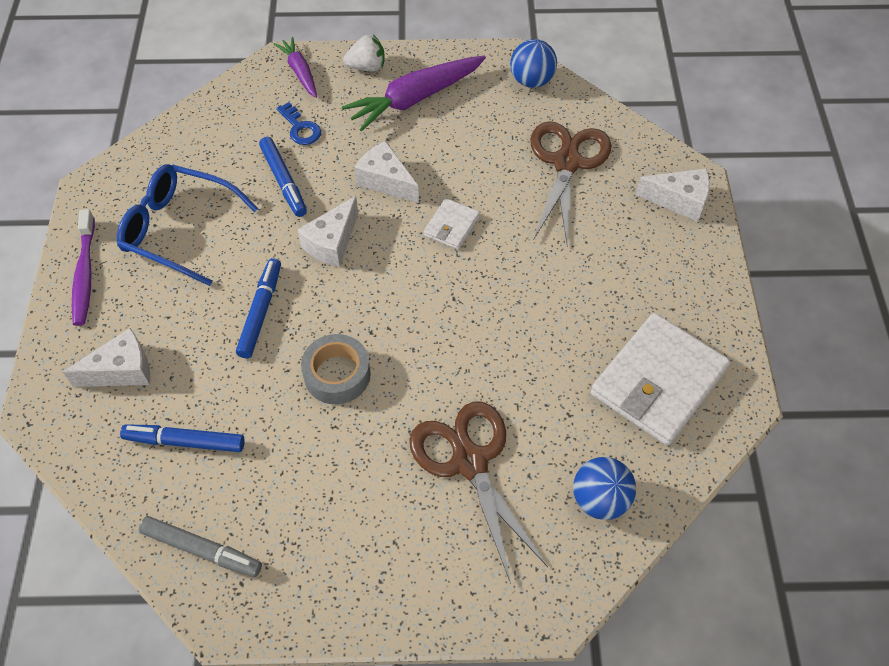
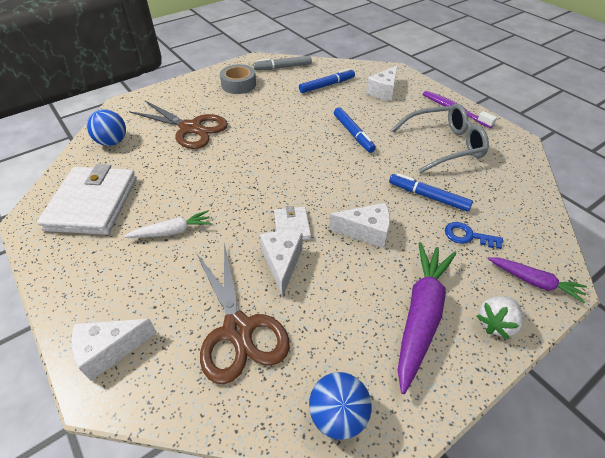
camera: 145 degrees right, 10 degrees down
blue glasses [117,164,258,286] -> grey glasses [391,103,489,173]
white cheese [297,196,358,267] -> white cheese moved to [260,231,302,297]
grey tape [301,334,371,404] -> grey tape moved to [220,64,256,94]
none -> white carrot [124,210,212,238]

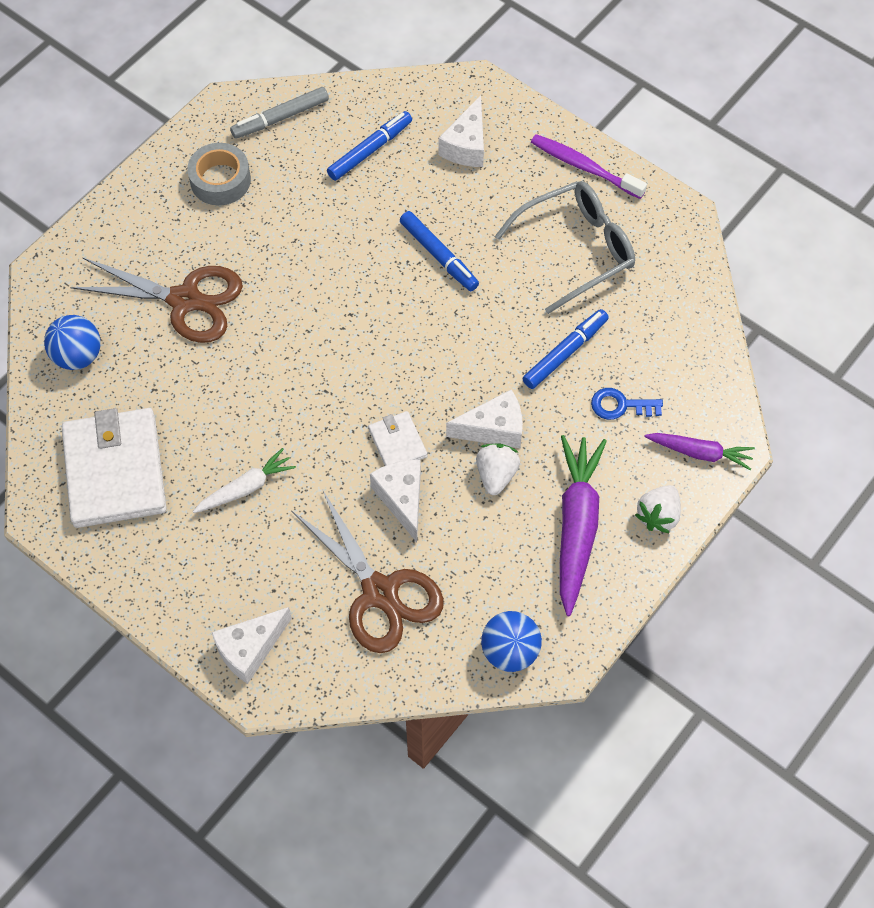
camera: 15 degrees left, 15 degrees up
blue marker [389,173,473,212] -> blue marker turned 120 degrees clockwise [522,309,609,389]
none -> white strawberry [476,444,520,495]

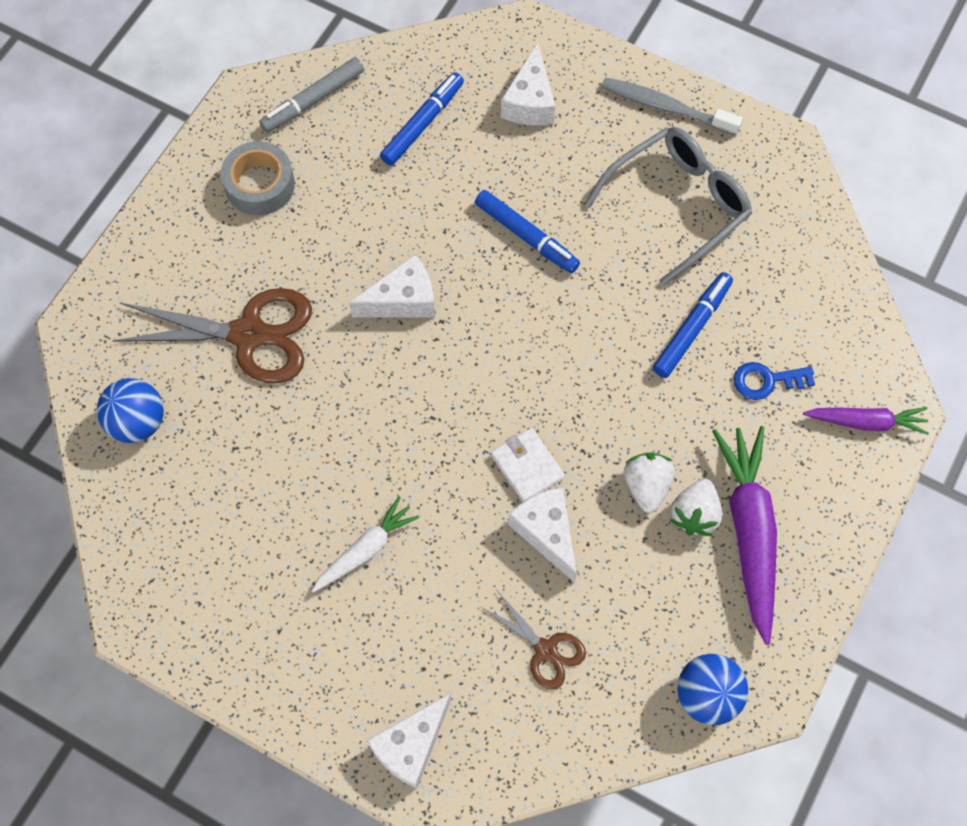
camera: 10 degrees left, 5 degrees up
white wallet [62,408,167,528] -> none
brown scissors [291,489,444,653] -> brown scissors [481,589,586,689], size x0.53
white cheese [446,389,523,448] -> white cheese moved to [349,255,435,318]
purple toothbrush [531,134,647,199] -> grey toothbrush [601,77,743,135]
white strawberry [635,485,681,533] -> white strawberry moved to [670,479,722,536]

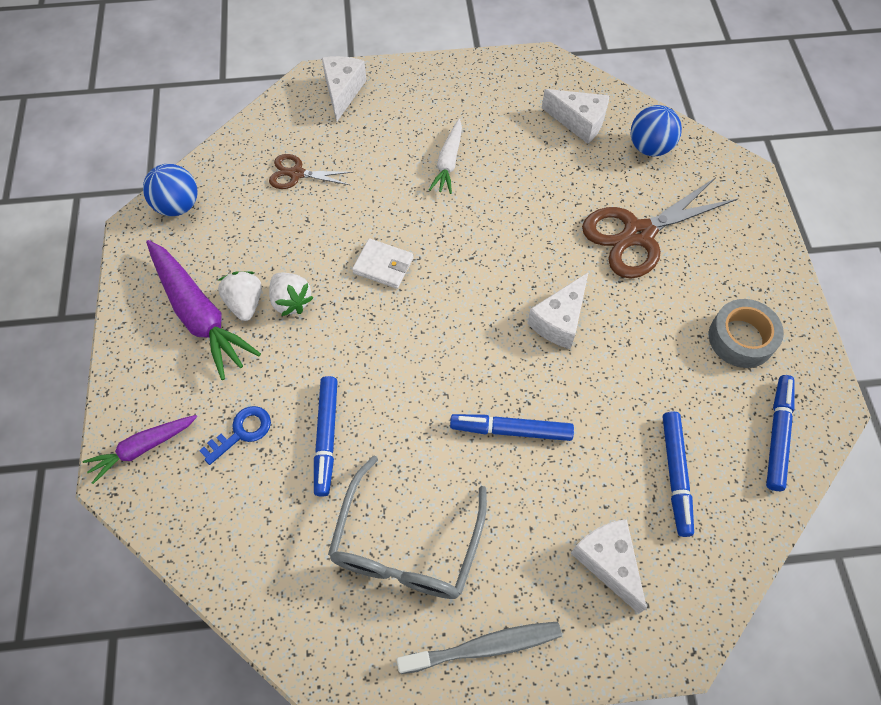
camera: 145 degrees right, 5 degrees down
grey marker [259,57,364,133] -> blue marker [766,375,795,491]
white cheese [508,487,577,583] -> white cheese moved to [542,89,610,144]

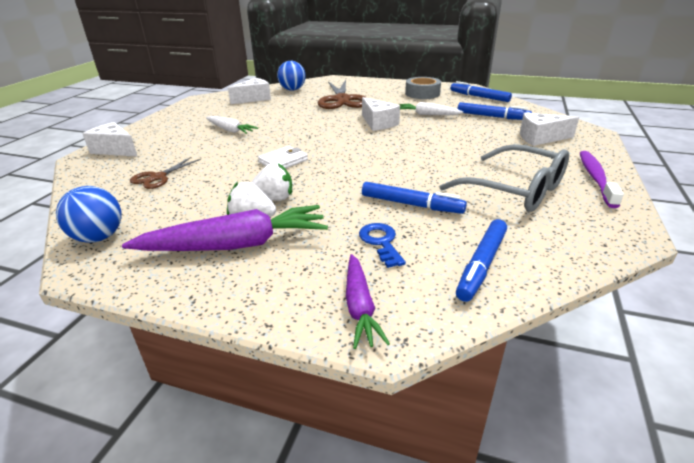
camera: 65 degrees left, 30 degrees down
grey toothbrush [397,622,562,674] -> purple toothbrush [580,151,624,208]
blue marker [450,414,574,441] -> blue marker moved to [456,219,507,302]
none -> white carrot [400,102,463,115]

